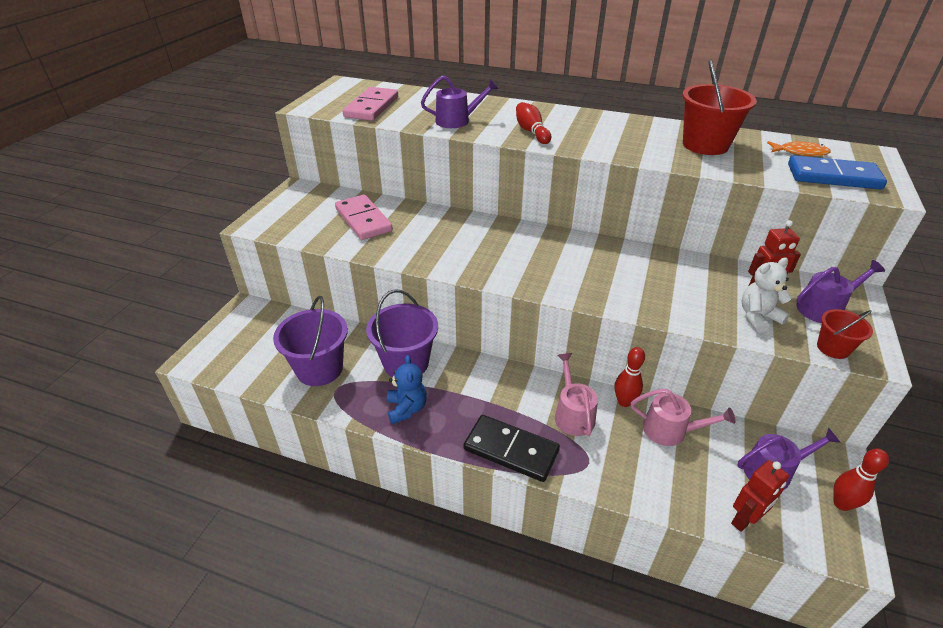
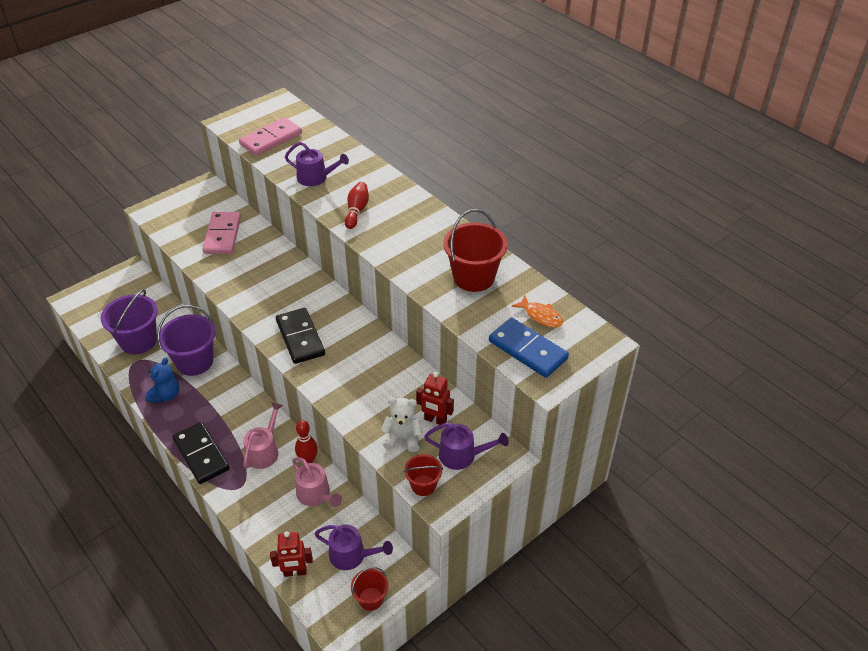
camera: 30 degrees right, 5 degrees up
red bowling pin [833,449,889,511] -> red bucket [351,567,389,611]
none -> black domino [276,308,325,364]

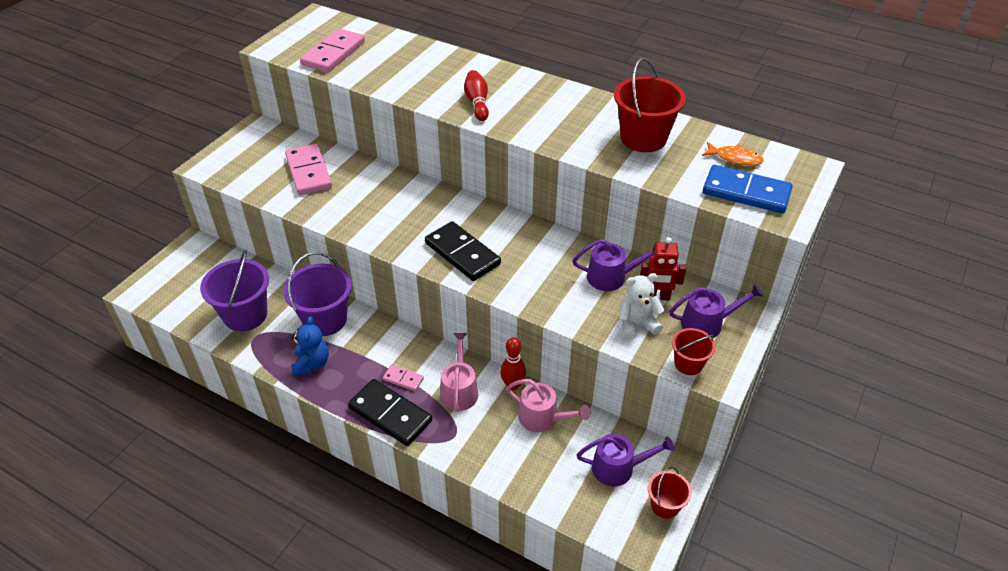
camera: 20 degrees left, 0 degrees up
red robot [270,531,313,577] -> none
purple watering can [285,142,349,186] -> purple watering can moved to [573,239,656,291]
none -> pink domino [383,365,424,391]

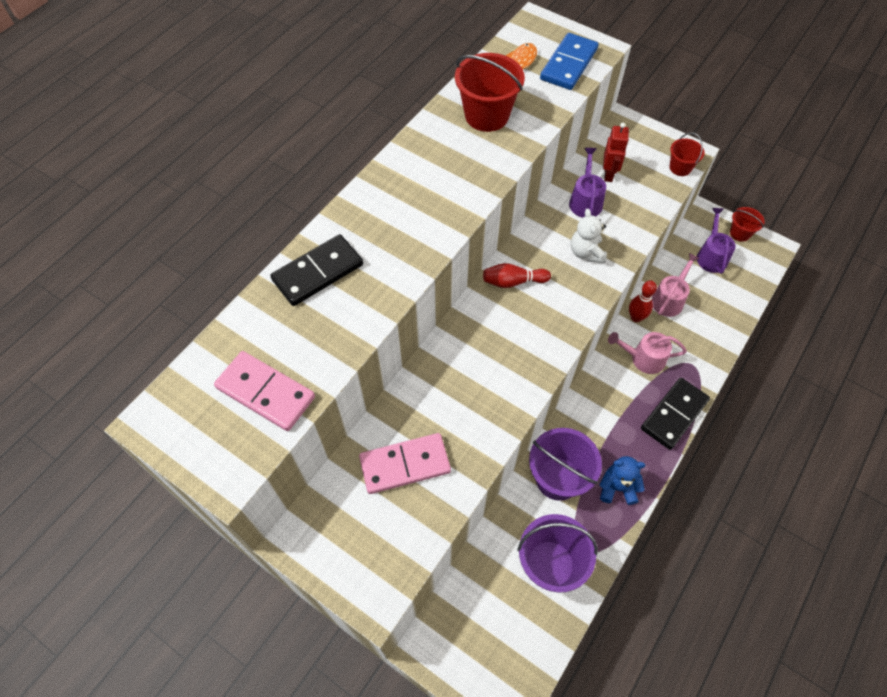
camera: 85 degrees left, 15 degrees up
pink domino [383,365,424,391] -> none
black domino [425,221,501,281] -> black domino moved to [270,234,363,306]
red bowling pin [464,70,489,121] -> red bowling pin moved to [483,263,551,288]
white teddy bear [619,273,665,340] -> white teddy bear moved to [571,209,607,263]
purple watering can [669,284,763,338] -> none

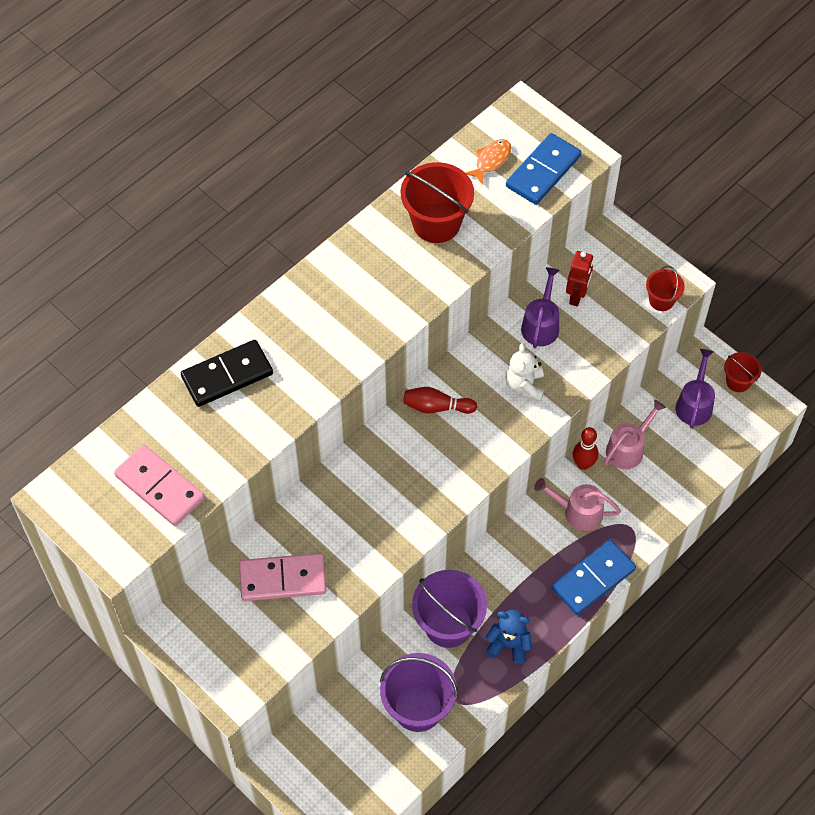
camera: 10 degrees right, 0 degrees up
black domino [641,378,710,450] -> blue domino [552,540,636,615]

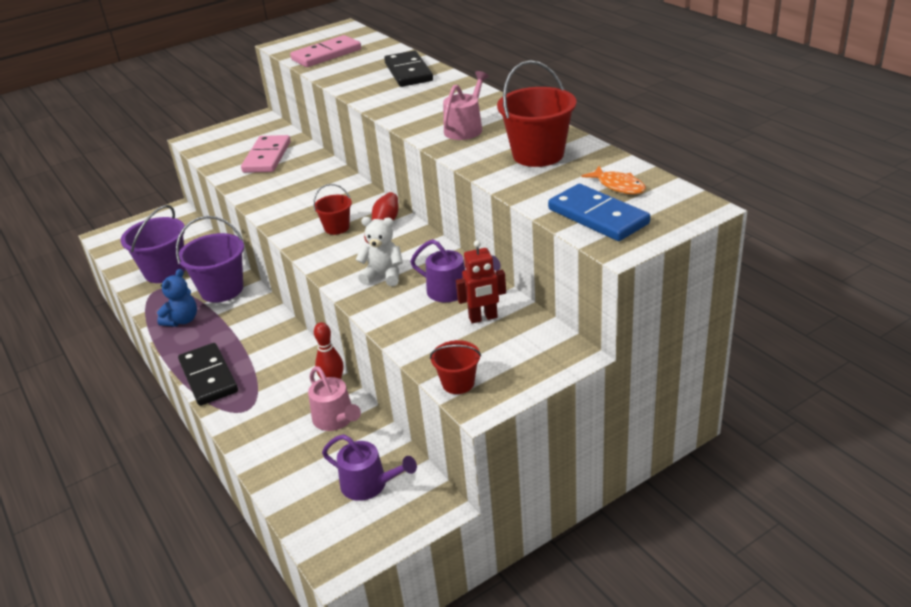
camera: 105 degrees right, 25 degrees down
pink watering can [534,478,621,531] -> pink watering can moved to [443,71,489,140]
blue domino [552,540,636,615] -> black domino [178,343,238,406]
red robot [566,251,593,306] -> red robot turned 45 degrees counterclockwise [456,240,506,324]
red bucket [724,352,762,392] -> red bucket moved to [313,184,352,235]

